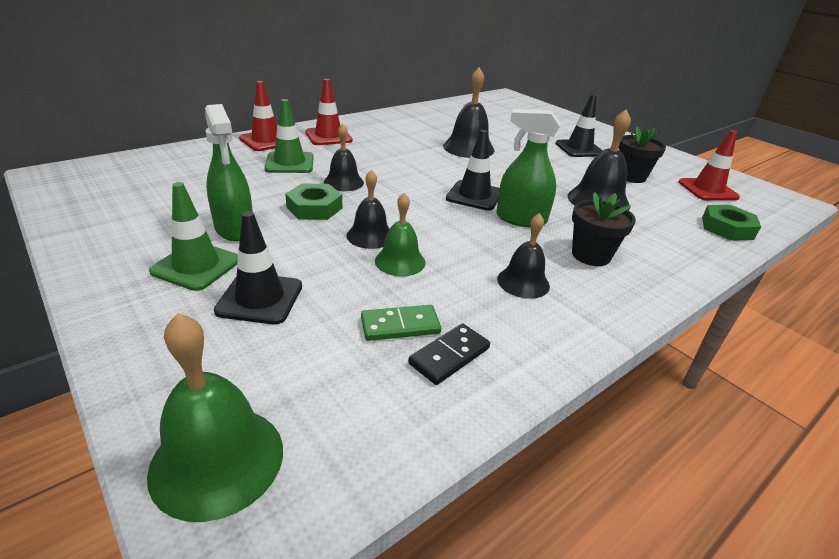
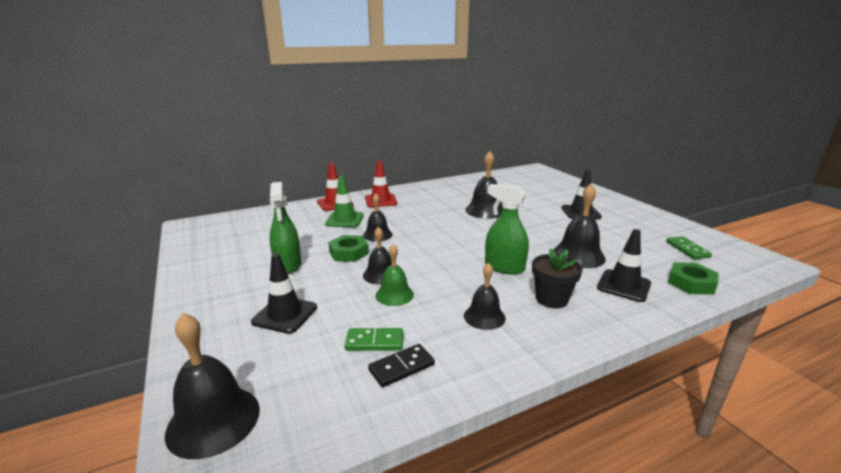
camera: 15 degrees right, 10 degrees down
green bell [147,313,283,522] -> black bell [165,313,260,459]
green traffic cone [149,182,238,291] -> none
black traffic cone [446,130,500,211] -> black traffic cone moved to [597,229,651,302]
black flower pot [619,127,666,183] -> none
red traffic cone [678,130,740,200] -> green domino [666,236,712,259]

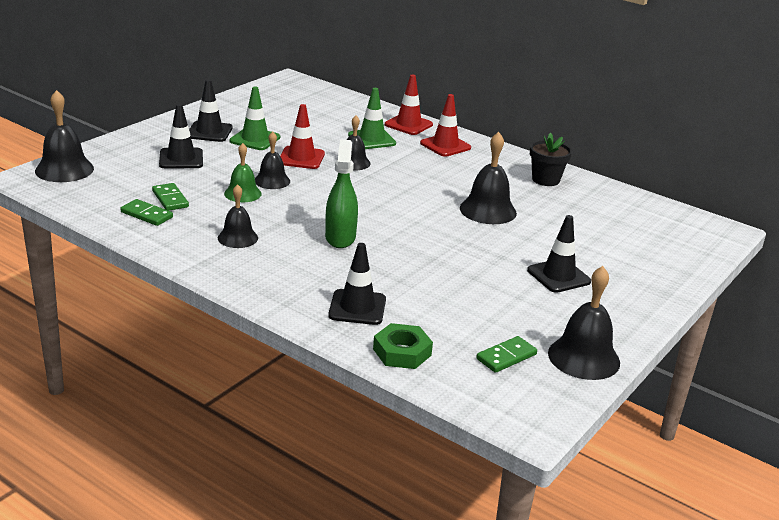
camera: 60 degrees right, 5 degrees up
green spray bottle [270,182,301,274] -> green traffic cone [229,87,280,150]
green nut [328,235,369,262] -> red traffic cone [280,104,325,169]
black domino [368,344,435,387] -> green domino [120,199,173,226]
black flower pot [532,248,583,308] -> black flower pot moved to [530,133,572,186]
black bell [554,184,606,268] -> black bell moved to [548,266,620,380]
none -> black traffic cone [189,79,233,142]

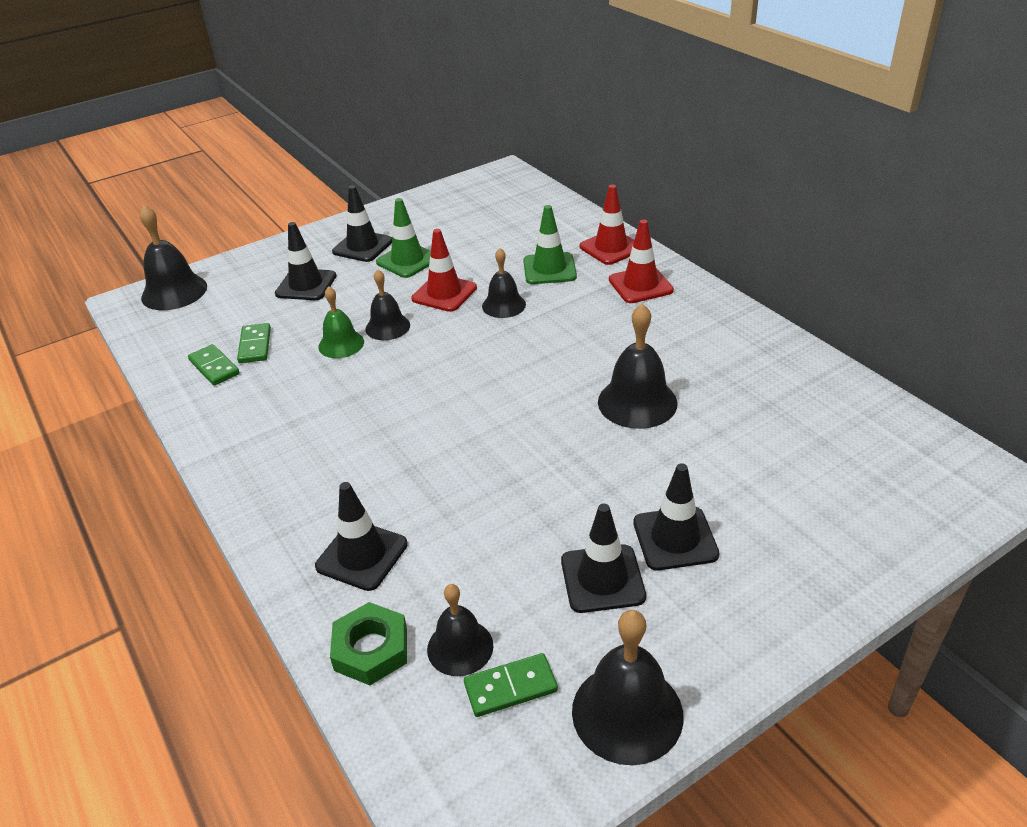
camera: 25 degrees right, 10 degrees up
black bell [218,184,258,248] -> black bell moved to [427,584,493,676]
green spray bottle [325,139,358,248] -> none
black flower pot [530,133,572,186] -> none
none -> black traffic cone [561,504,646,613]

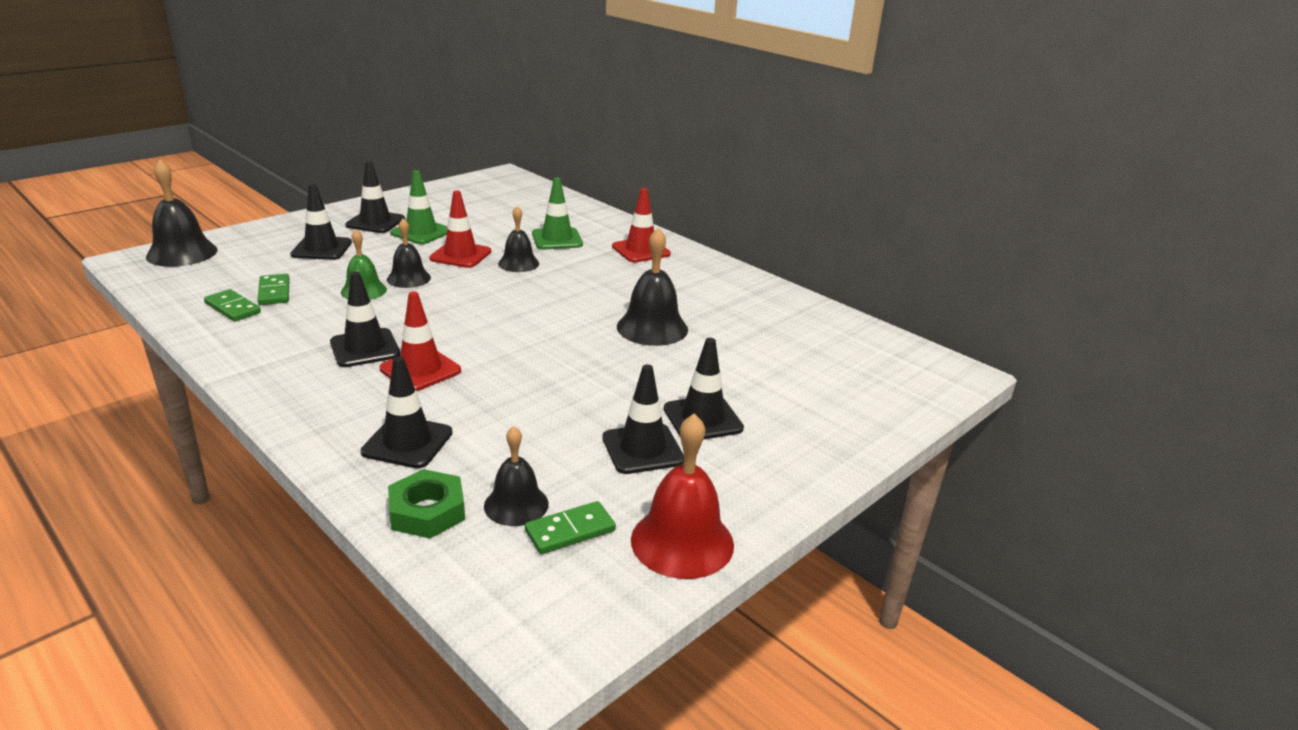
camera: 15 degrees left, 10 degrees down
black bell [572,610,684,765] -> red bell [631,414,734,579]
red traffic cone [579,185,634,265] -> red traffic cone moved to [379,292,461,391]
none -> black traffic cone [330,272,400,367]

